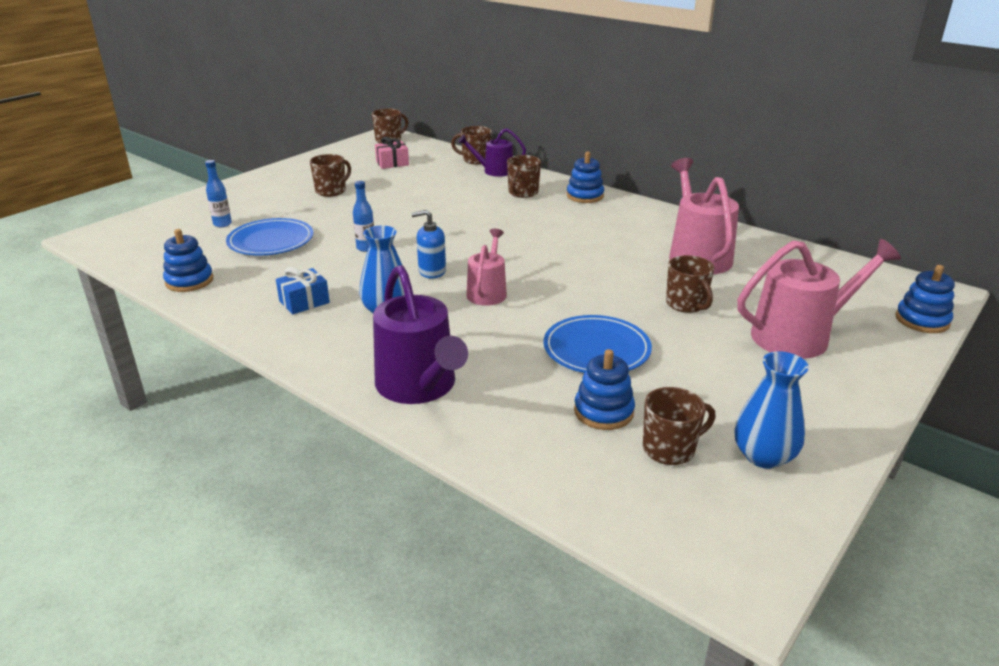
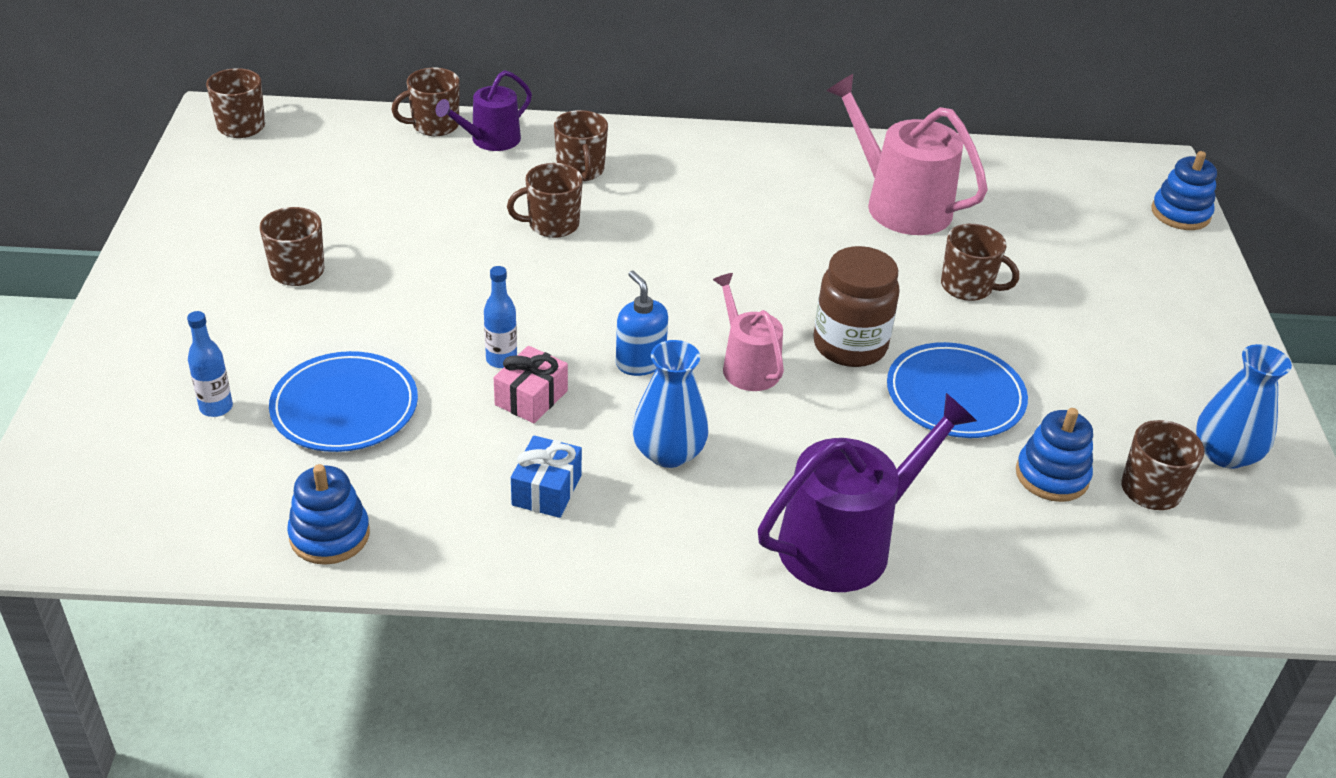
camera: 40 degrees left, 10 degrees up
purple watering can [373,265,468,404] -> purple watering can turned 60 degrees counterclockwise [758,393,977,592]
pink gift [375,137,409,169] -> pink gift moved to [494,346,568,423]
blue soap dispenser [411,210,446,278] -> blue soap dispenser turned 105 degrees clockwise [616,271,668,376]
blue stacking toy [567,152,604,203] -> none
pink watering can [737,239,901,359] -> none
none -> brown mug [507,163,583,238]
none -> brown jar [813,246,900,367]

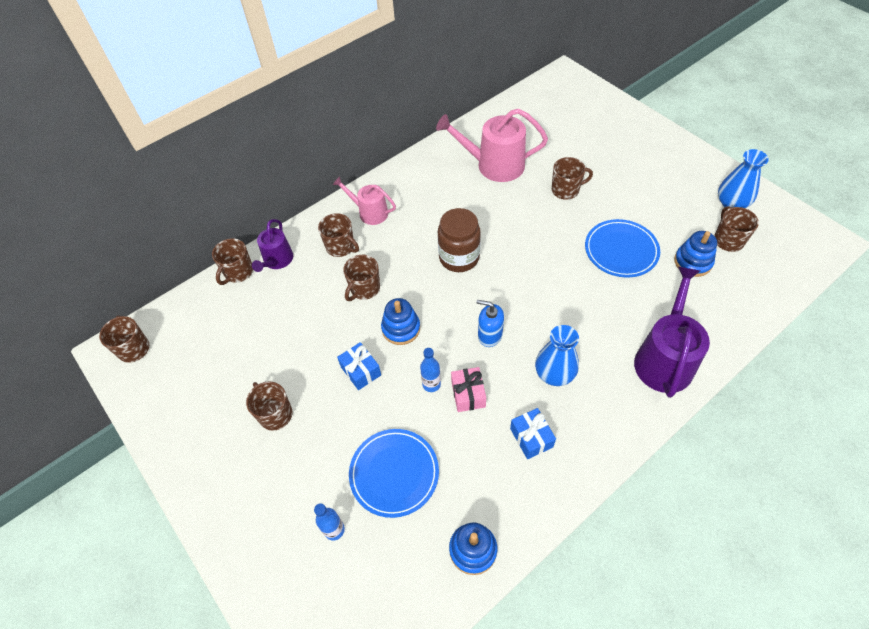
camera: 35 degrees left, 15 degrees up
pink watering can [713,273,784,391] -> pink watering can moved to [333,176,396,225]
brown jar [813,246,900,367] -> brown jar moved to [438,208,481,272]
blue stacking toy [1151,151,1217,230] -> blue stacking toy moved to [381,298,420,345]
none -> blue gift [337,342,381,390]

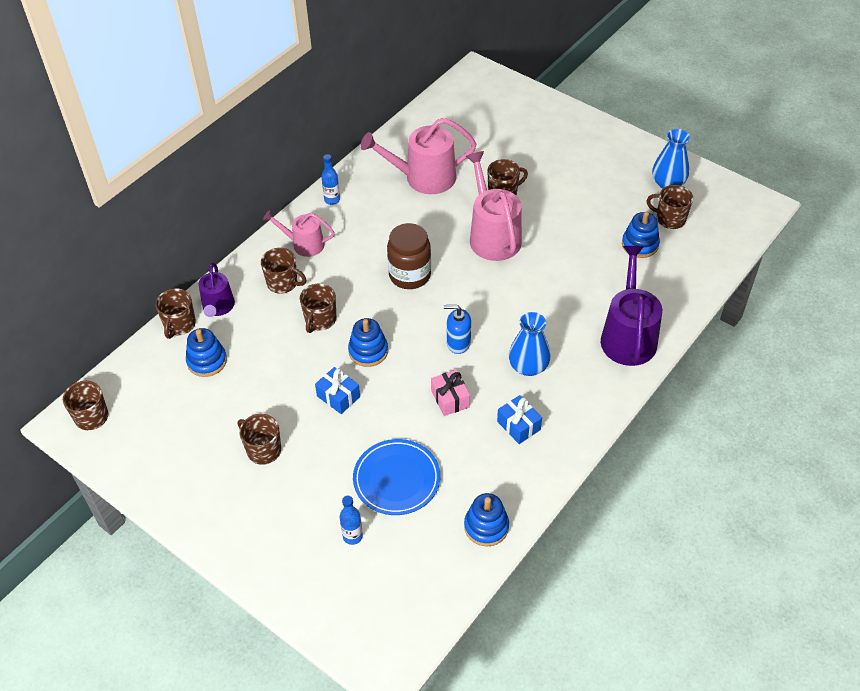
camera: 15 degrees left, 5 degrees down
blue bottle [420,348,441,392] -> blue bottle moved to [321,154,340,205]
blue plate [585,219,660,278] -> none
brown mug [714,206,759,252] -> brown mug turned 45 degrees counterclockwise [646,185,693,229]
none -> blue stacking toy [186,328,227,377]
none -> pink watering can [465,151,522,261]

